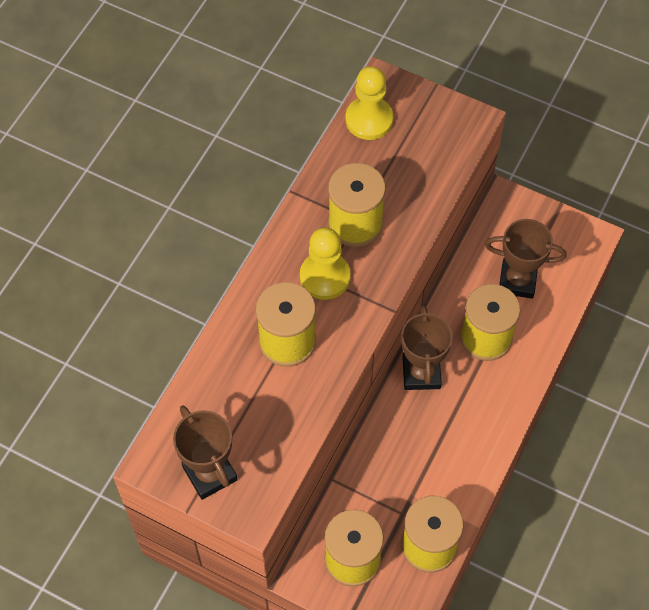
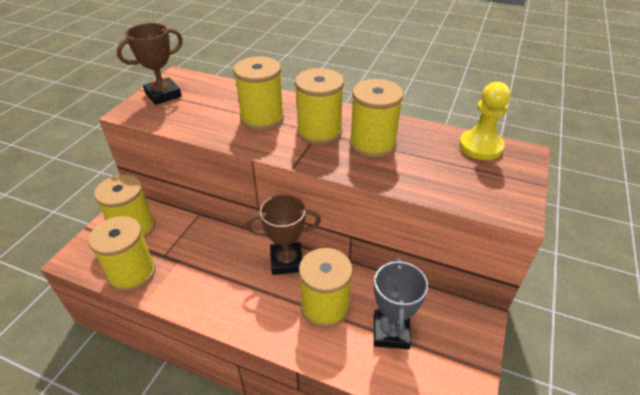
camera: 85 degrees right, 20 degrees down
yellow pawn [300,227,351,300] -> yellow spool [295,68,344,145]
brown trophy [485,219,567,299] -> grey trophy [374,258,428,349]

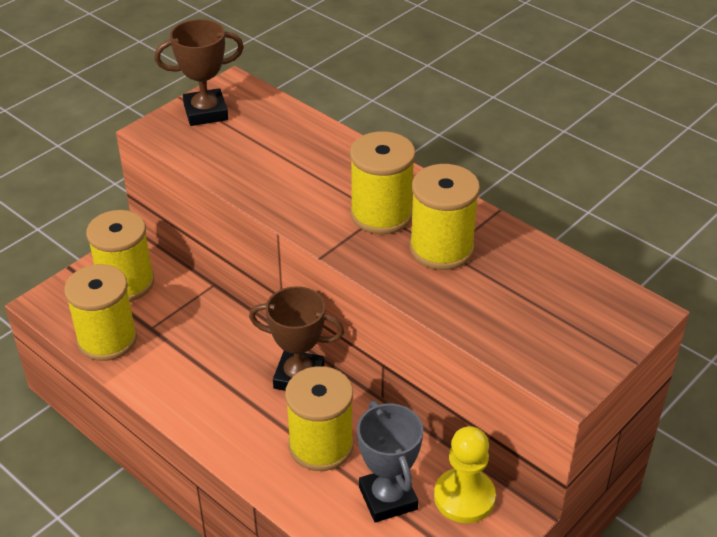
camera: 20 degrees right, 0 degrees up
yellow spool [233,57,284,130] -> none
grey trophy [374,258,428,349] -> grey trophy turned 45 degrees counterclockwise [357,401,423,522]
yellow pawn [459,82,510,160] -> yellow pawn moved to [434,426,496,523]

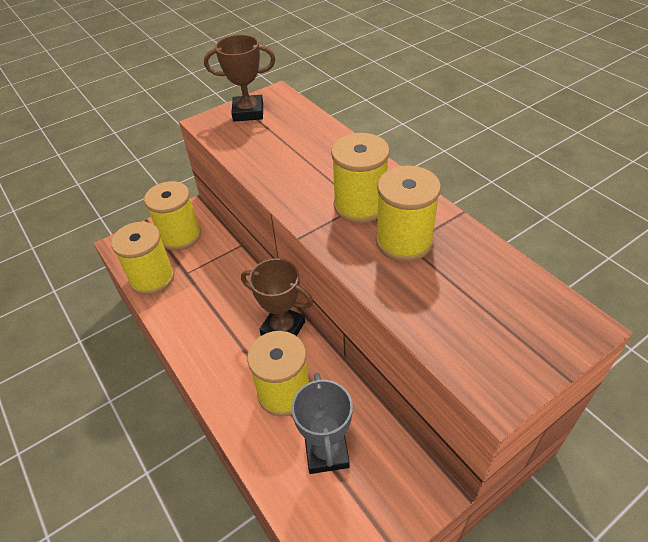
camera: 15 degrees right, 5 degrees up
yellow pawn [434,426,496,523] -> none

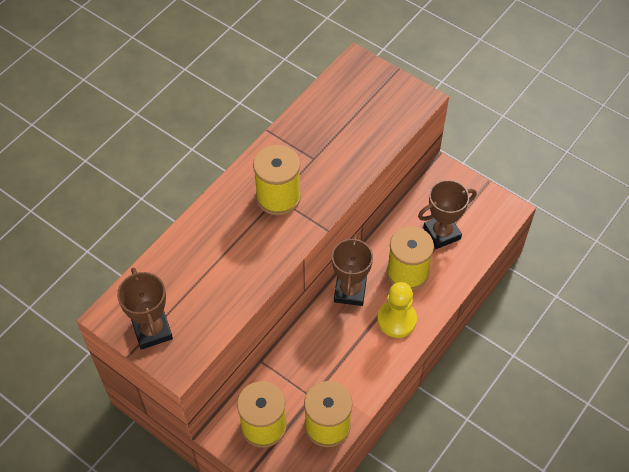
camera: 110 degrees left, 10 degrees up
grey trophy [292,372,353,474] -> brown trophy [418,180,477,249]
yellow spool [376,165,441,262] -> none
none -> yellow pawn [377,282,417,338]

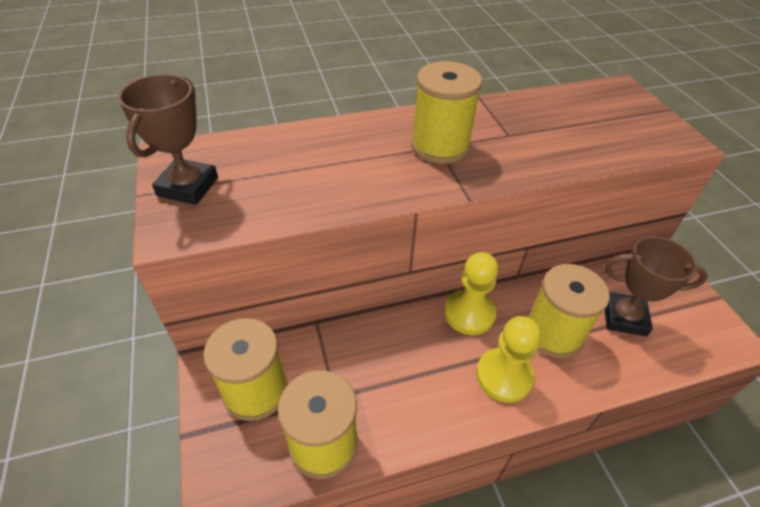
camera: 35 degrees right, 10 degrees down
brown trophy [332,234,373,306] -> yellow pawn [444,252,499,335]

